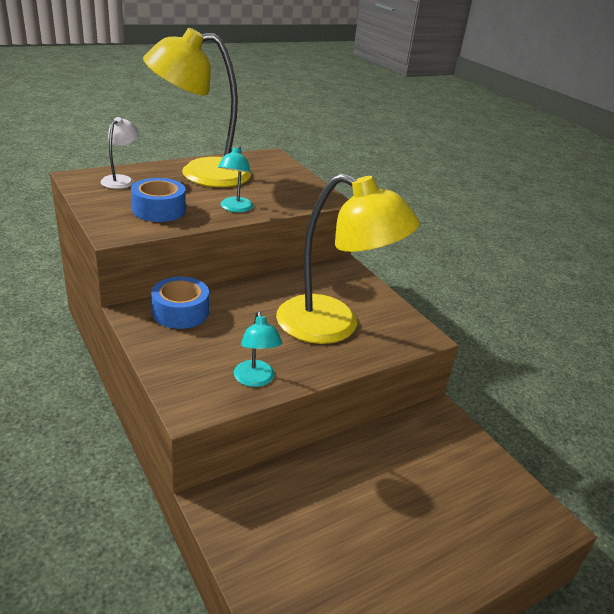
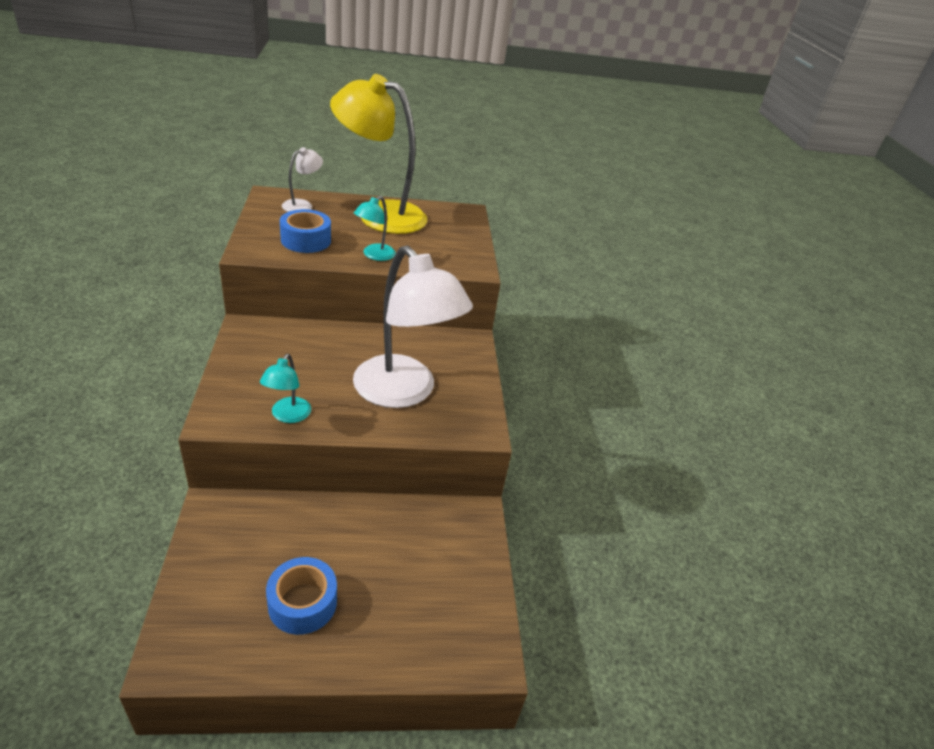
camera: 25 degrees right, 5 degrees up
blue tape [151,277,209,329] -> blue tape moved to [266,557,337,635]
yellow lamp [276,173,420,344] -> white lamp [353,245,473,408]

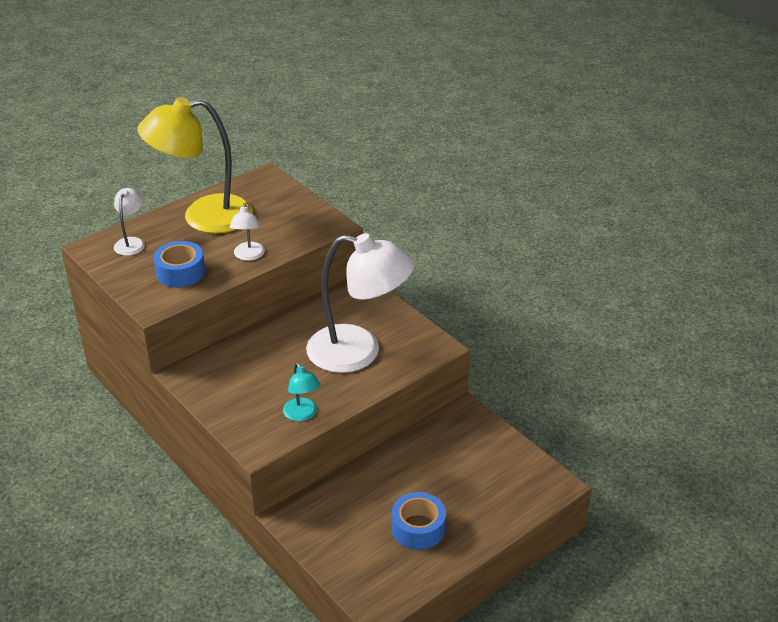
camera: 30 degrees left, 0 degrees up
turquoise lamp [354,196,396,261] -> white lamp [230,203,265,261]

